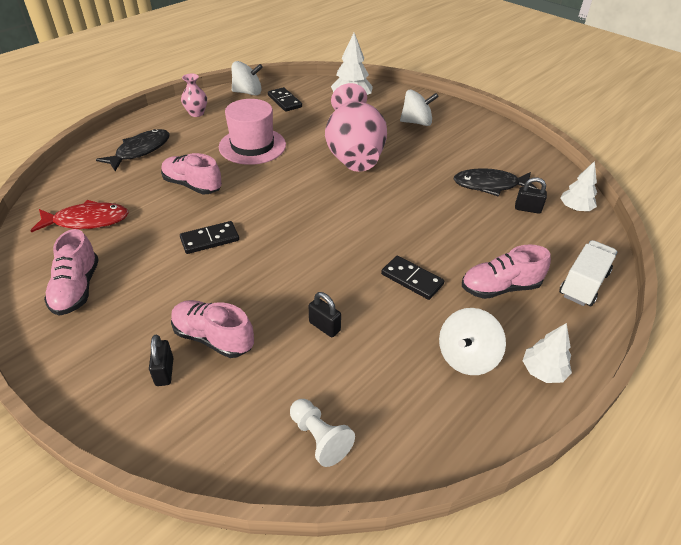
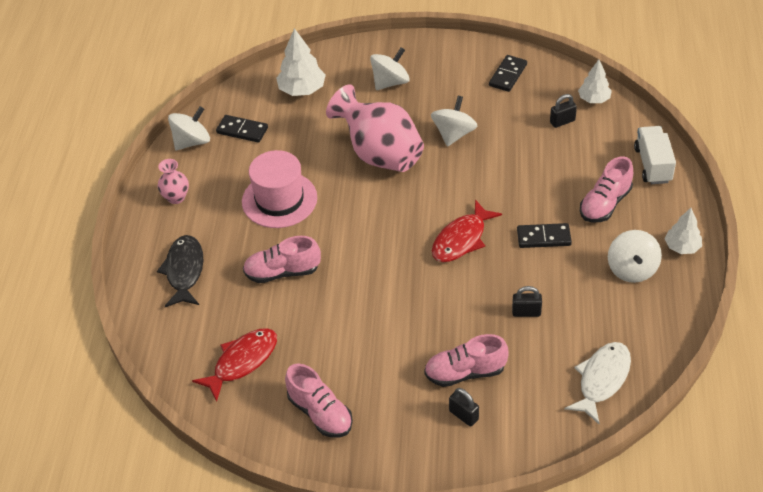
camera: 35 degrees left, 5 degrees up
black domino [180,221,239,254] -> black domino moved to [489,55,527,92]
white pawn [290,399,355,467] -> white fish [565,342,631,424]
black fish [453,168,537,197] -> none
none -> white spinning top [431,96,477,147]
none -> red fish [432,200,502,262]

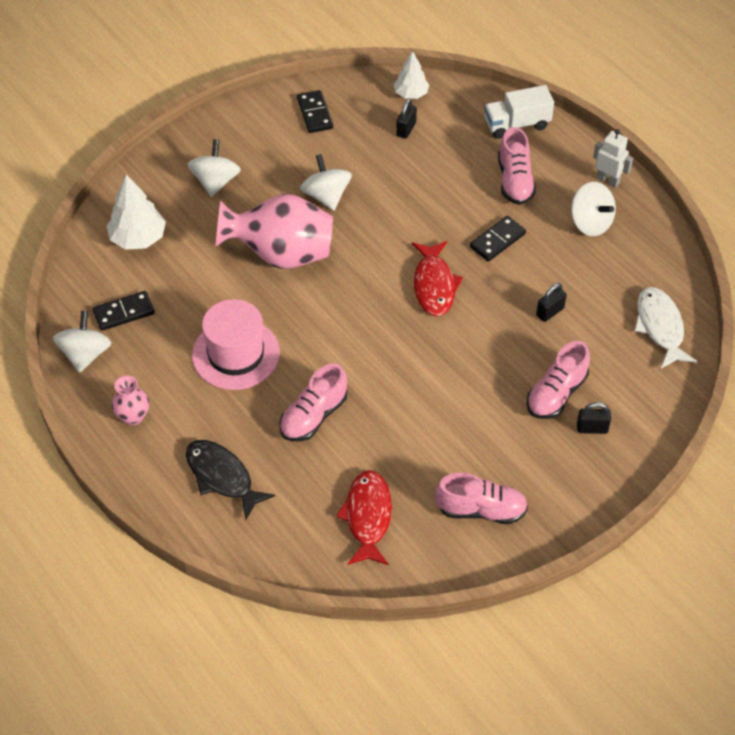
camera: 45 degrees left, 5 degrees up
white truck [634,126,676,184] -> white truck turned 60 degrees counterclockwise [484,85,554,139]
white tree [665,208,702,254] -> white robot [593,129,633,188]

